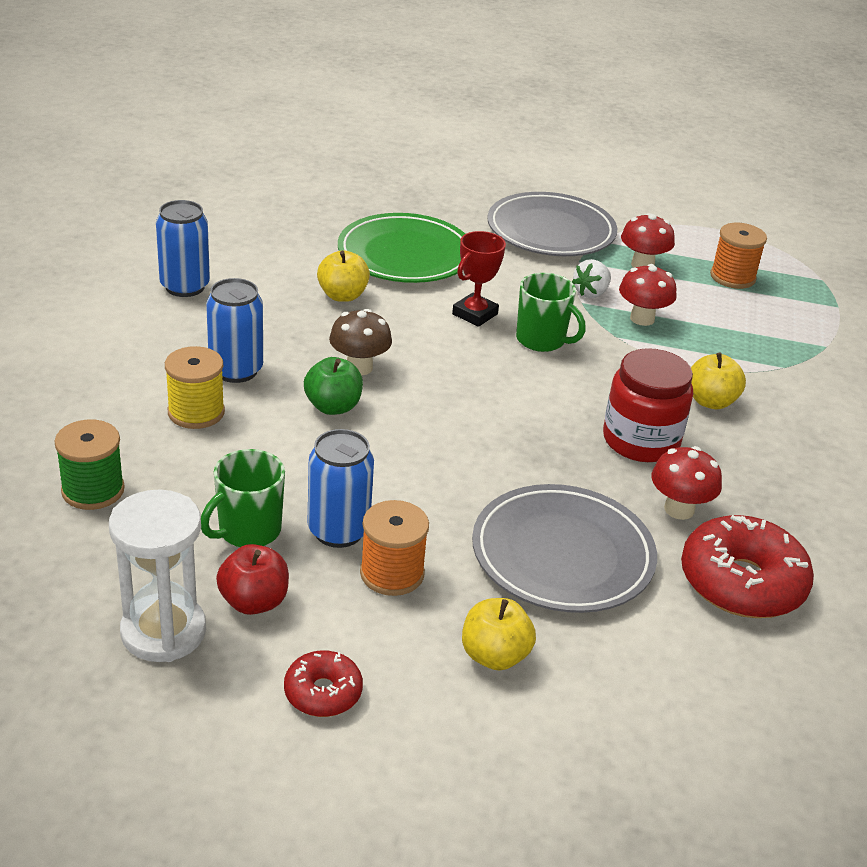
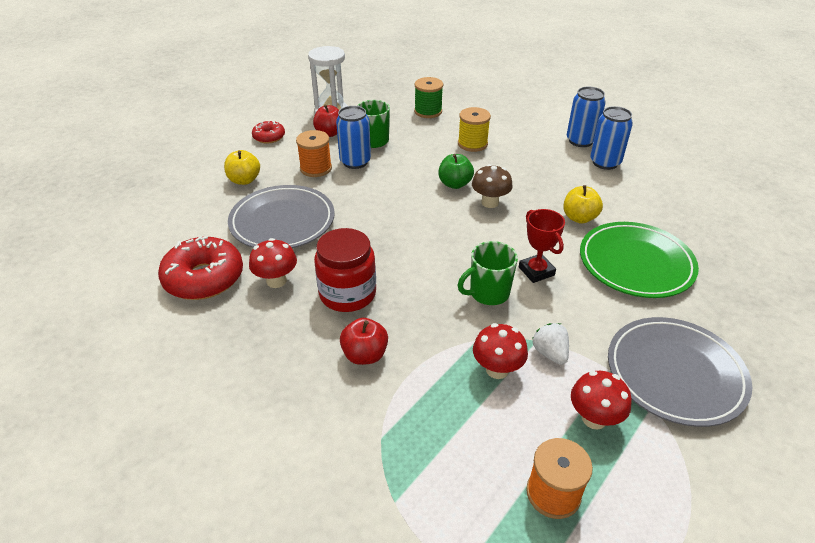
camera: 120 degrees right, 5 degrees up
blue can [206,278,263,383] -> blue can moved to [567,87,606,147]
yellow apple [691,353,746,409] -> red apple [340,318,388,365]

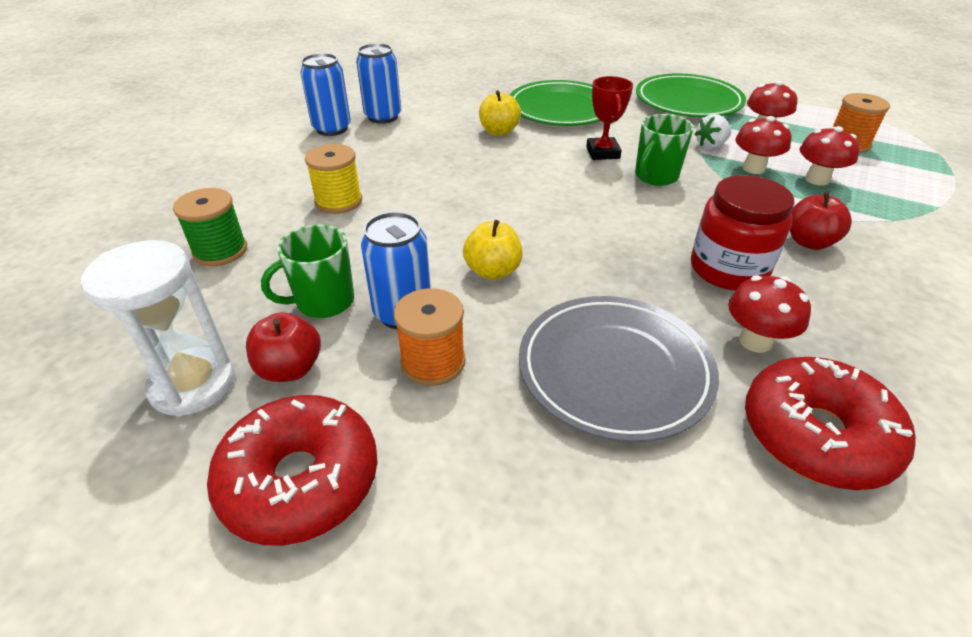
camera: 100 degrees left, 0 degrees up
yellow apple [224,150,260,185] -> yellow apple moved to [463,220,523,280]
red donut [252,121,285,144] -> red donut [207,395,378,546], size x1.86
green apple [438,154,474,189] -> none
green mug [458,241,518,305] -> green mug turned 75 degrees clockwise [635,114,694,186]
brown mushroom [472,164,513,208] -> none
red trophy [519,209,565,283] -> red trophy turned 60 degrees counterclockwise [586,76,633,160]
grey plate [608,317,752,427] -> green plate [636,74,746,117]
none -> red mushroom [800,126,860,186]

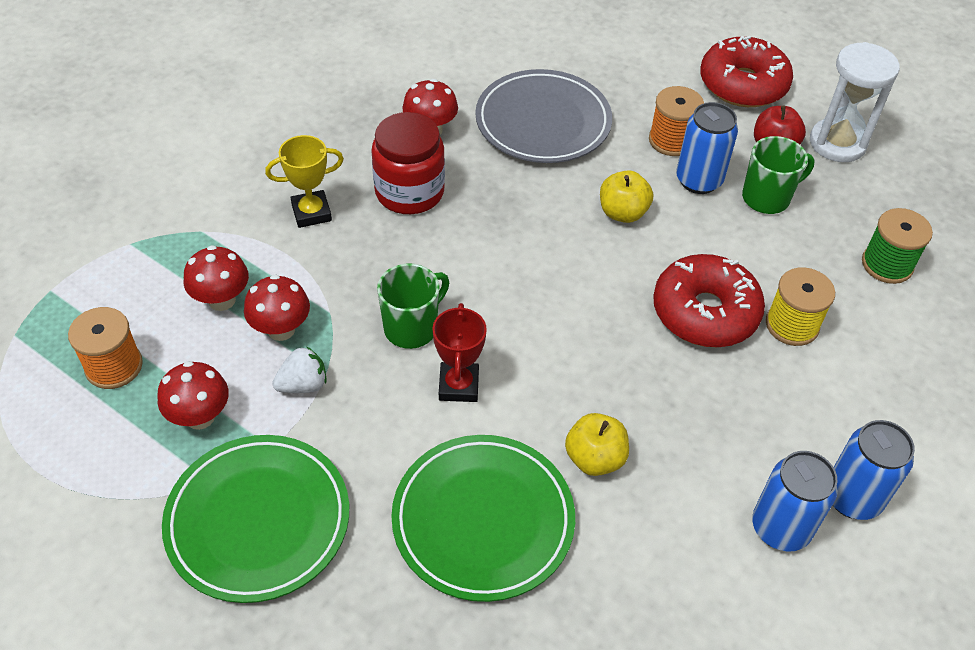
camera: 175 degrees left, 10 degrees up
red donut [745,357,916,490] -> red donut moved to [653,254,765,347]
red apple [790,192,852,250] -> yellow trophy [265,135,344,228]

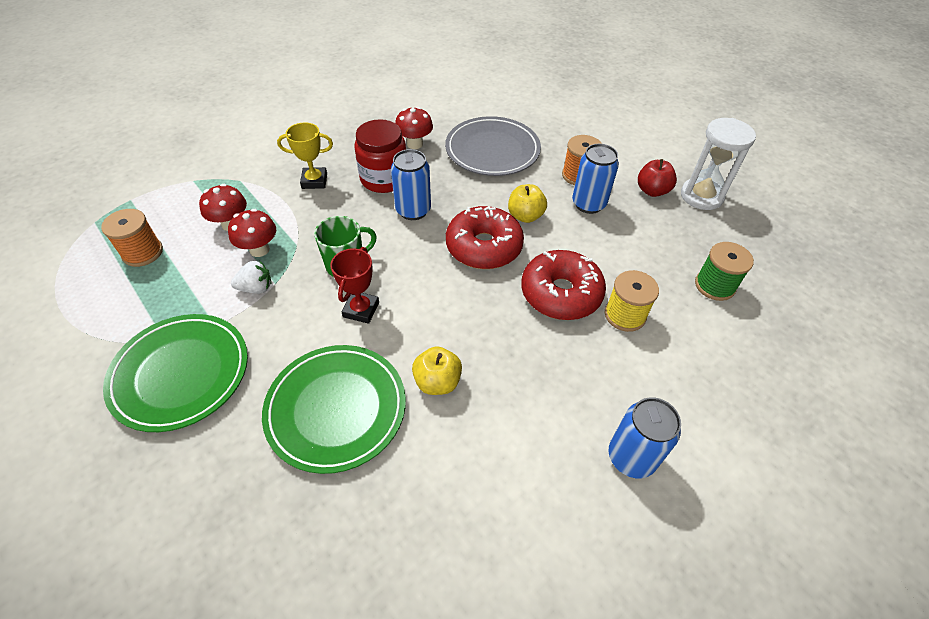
camera: 15 degrees right, 0 degrees up
red mushroom [157,361,229,430] -> none
red donut [700,36,793,107] -> red donut moved to [446,206,524,269]
green mug [742,136,815,214] -> none
blue can [752,451,838,552] -> blue can moved to [391,149,431,220]

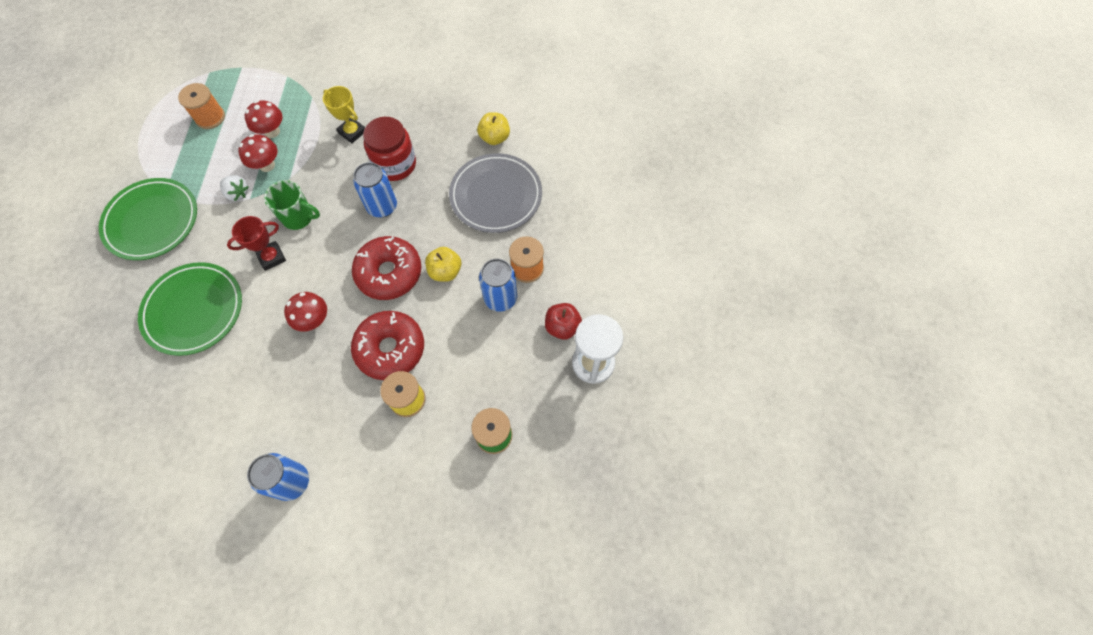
camera: 45 degrees right, 15 degrees up
red mushroom [395,107,433,149] -> red mushroom moved to [284,292,327,331]
yellow apple [412,346,462,395] -> yellow apple moved to [477,112,510,145]

